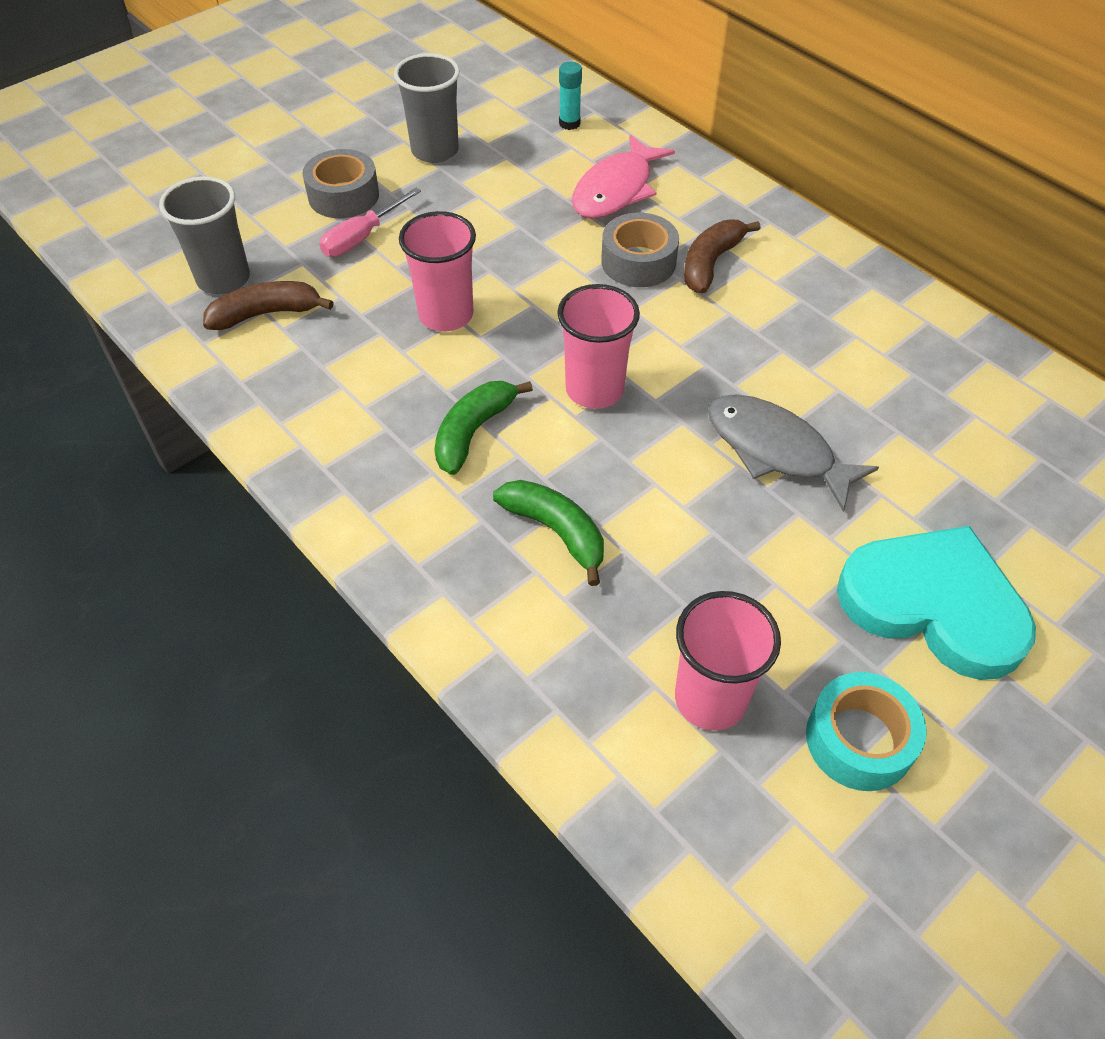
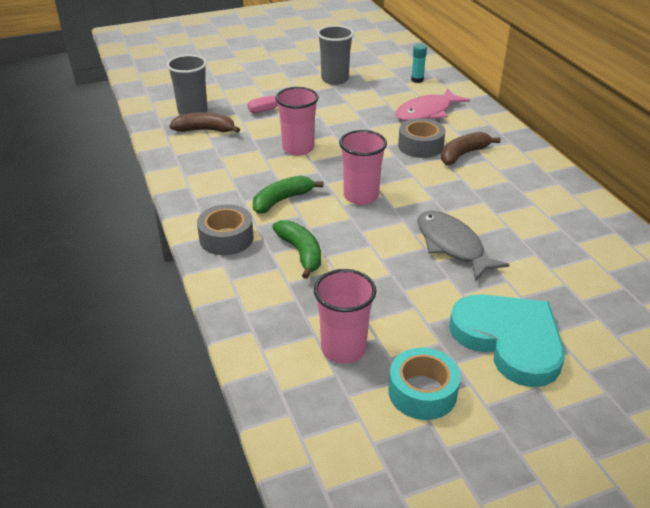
camera: 20 degrees right, 15 degrees down
grey tape [302,149,379,218] -> grey tape moved to [197,204,254,255]

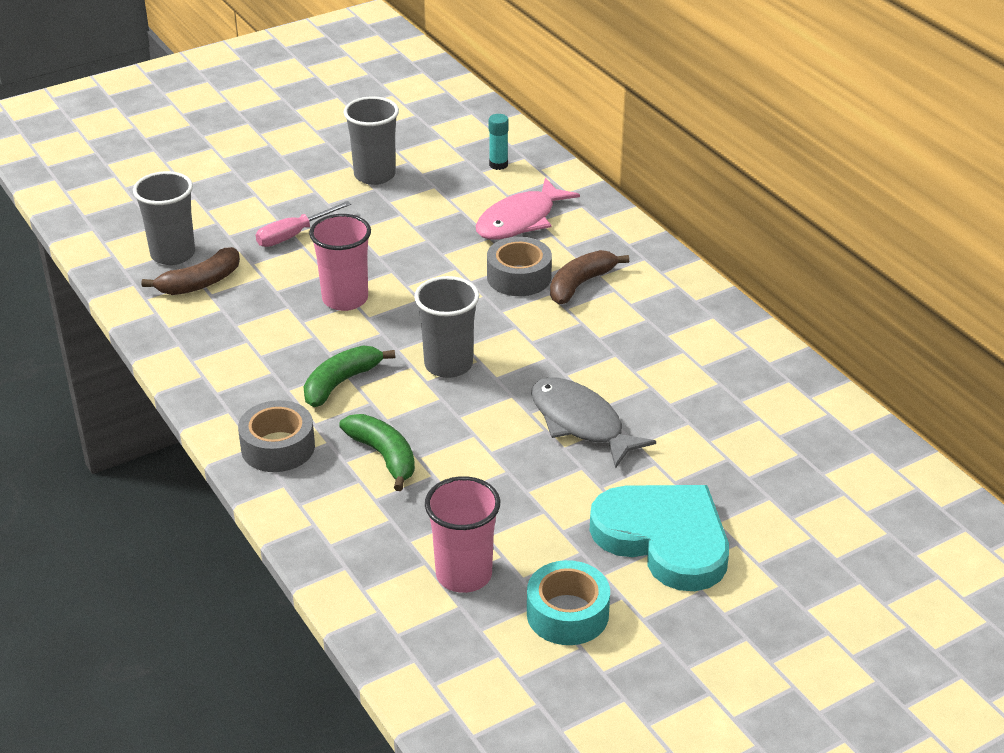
camera: 10 degrees left, 0 degrees up
brown banana [169,112,240,133] -> brown banana turned 150 degrees clockwise [141,247,240,295]
pink cup [339,130,387,205] -> grey cup [414,276,479,378]

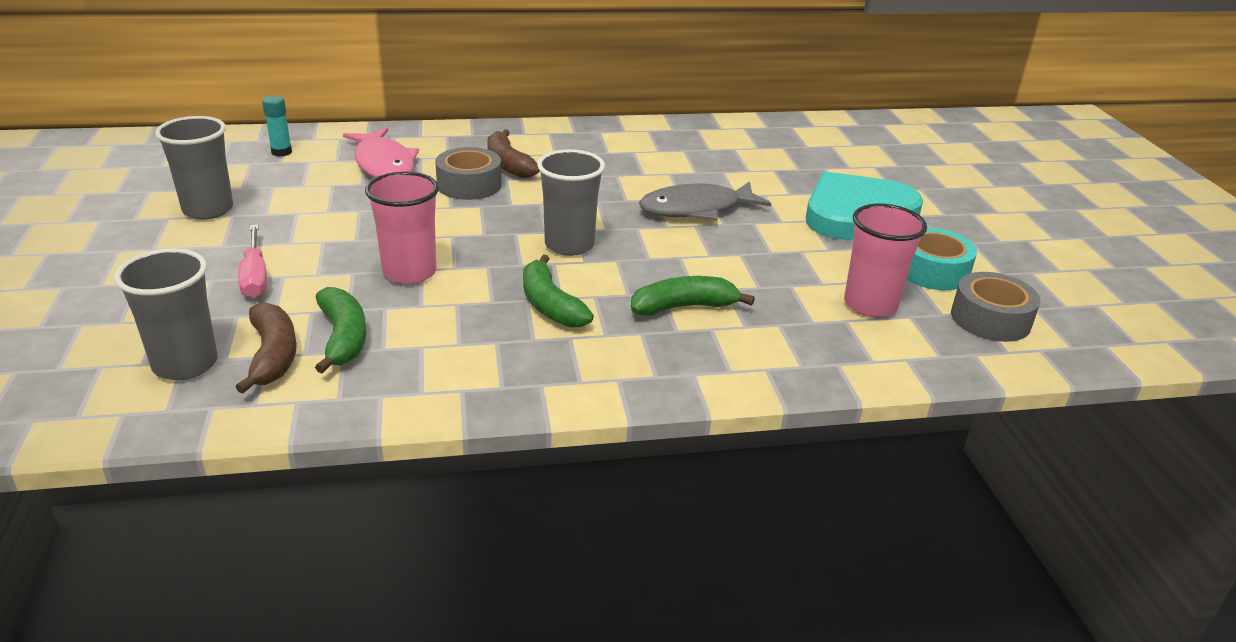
camera: 70 degrees left, 5 degrees down
grey tape [238,400,315,472] -> grey tape moved to [951,272,1041,342]
none -> green banana [315,287,367,373]

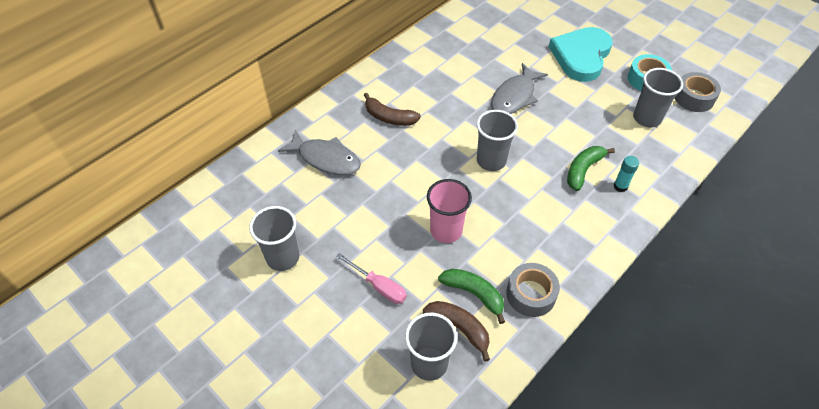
camera: 35 degrees left, 20 degrees up
turquoise glue stick [262,96,292,157] -> turquoise glue stick moved to [614,156,639,192]
pink fish [343,127,419,178] -> grey fish [278,130,361,175]
grey tape [435,147,502,200] -> grey tape moved to [506,263,560,317]
green banana [523,254,594,328] -> none
pink cup [844,203,927,317] -> grey cup [633,68,683,127]

